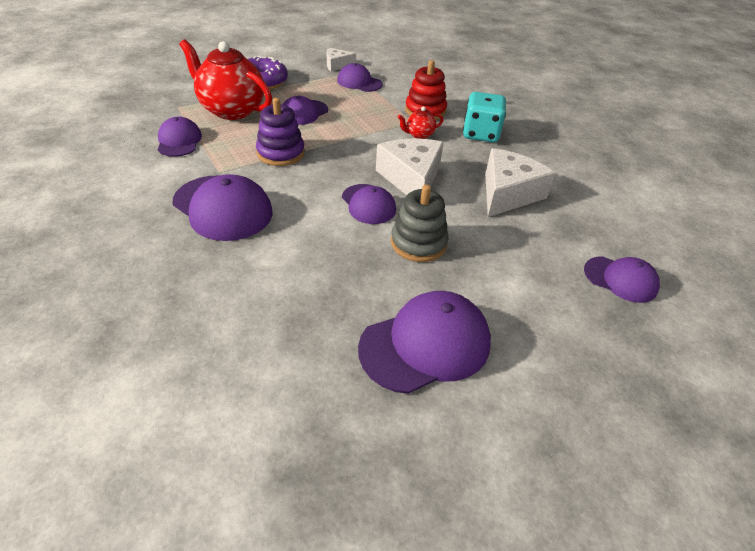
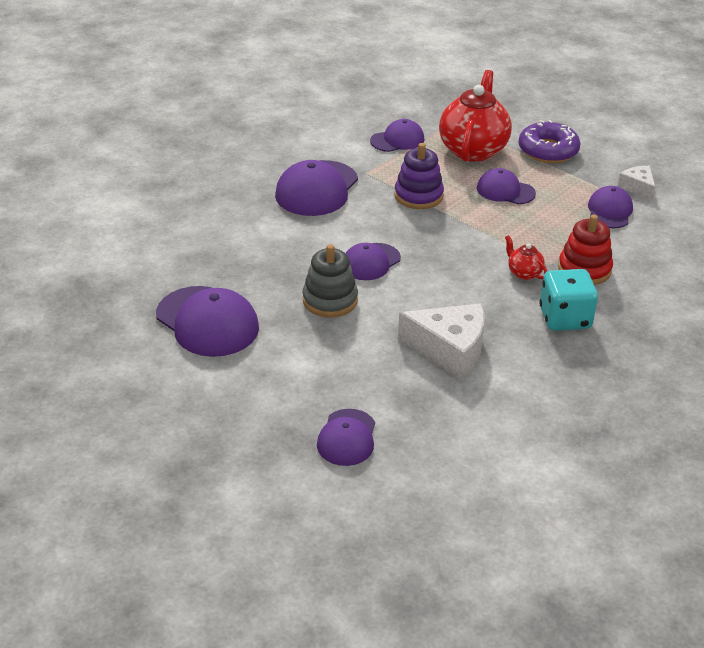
camera: 75 degrees right, 5 degrees down
white cheese [376,138,444,195] -> none

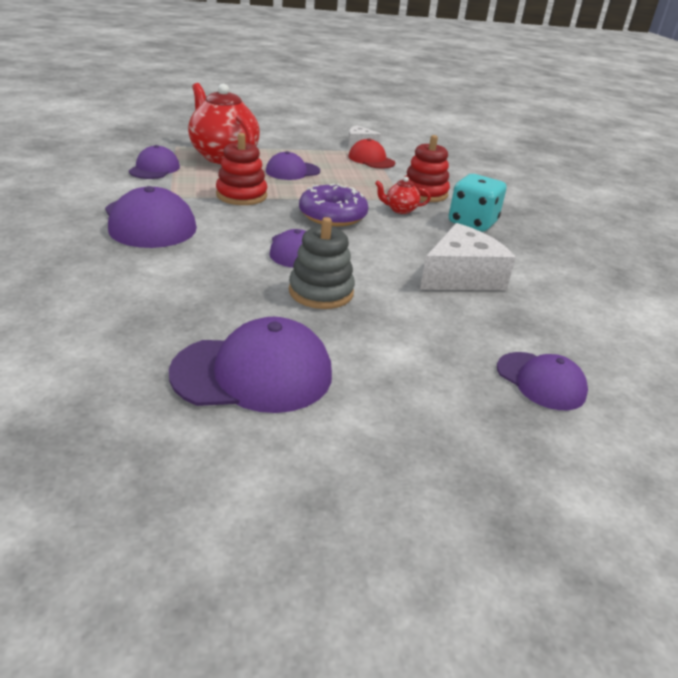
camera: 55 degrees left, 5 degrees down
purple stacking toy [394,143,444,209] -> red stacking toy [216,133,267,205]
purple donut [519,120,580,163] -> purple donut moved to [299,184,369,226]
purple cap [588,186,633,228] -> red cap [349,138,395,168]

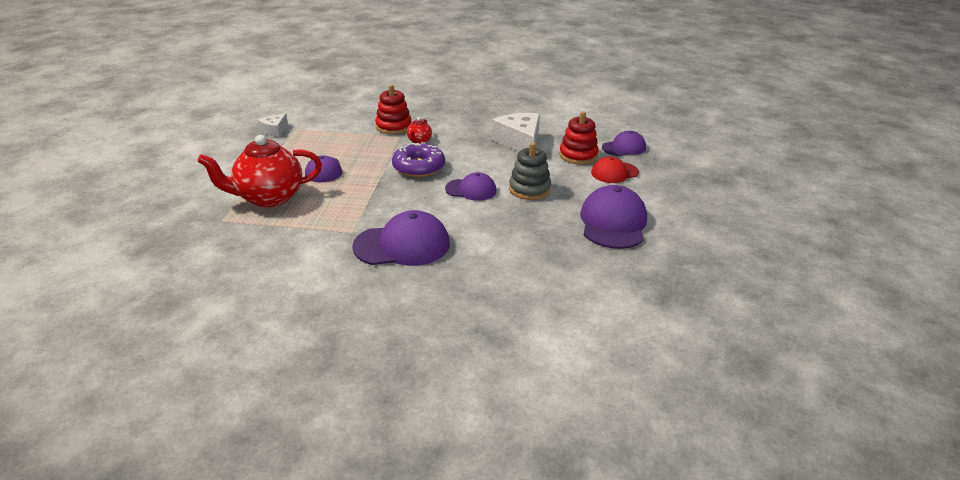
camera: 70 degrees left, 0 degrees up
purple cap [129,145,180,179] -> none
red stacking toy [216,133,267,205] -> red stacking toy moved to [559,111,599,165]
red cap [349,138,395,168] -> red cap moved to [591,157,639,183]
turquoise dice [449,174,506,231] -> none

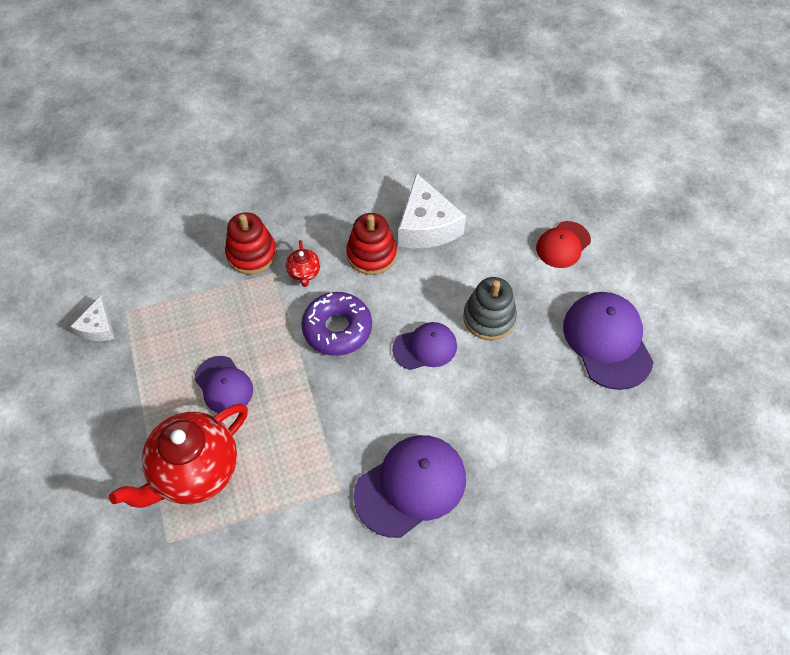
camera: 25 degrees left, 25 degrees up
white cheese [492,113,540,152] -> white cheese turned 150 degrees counterclockwise [398,173,466,248]
red stacking toy [559,111,599,165] -> red stacking toy moved to [346,213,397,275]
purple cap [602,131,646,156] -> none

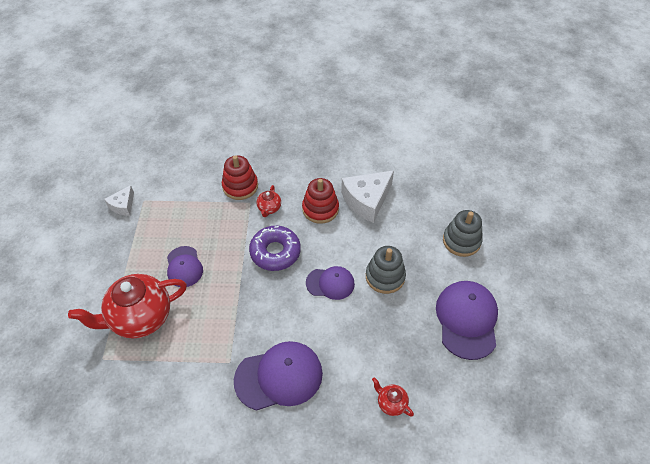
camera: 20 degrees right, 5 degrees down
white cheese [398,173,466,248] -> white cheese turned 45 degrees clockwise [341,170,394,223]
red cap [536,221,591,268] -> grey stacking toy [443,210,483,257]
none -> red teapot [372,377,414,417]

